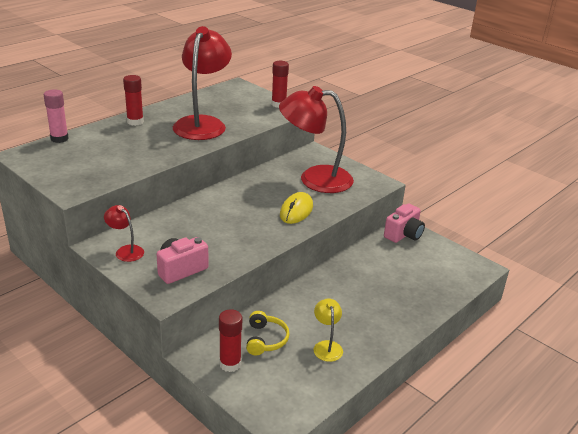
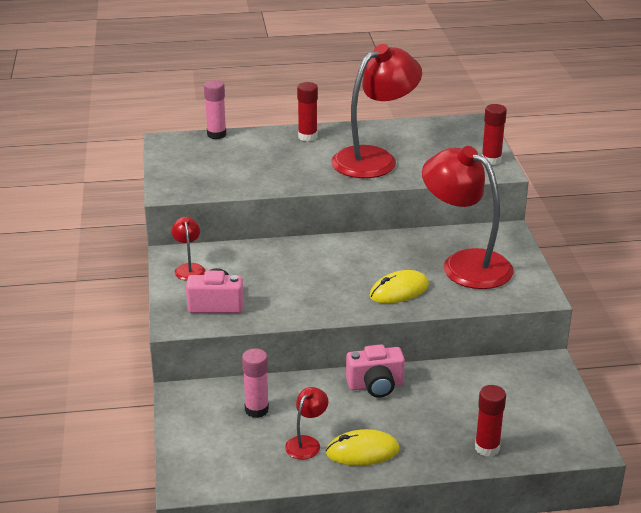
camera: 40 degrees right, 0 degrees up
red glue stick [219,309,242,372] -> red glue stick moved to [475,385,506,457]
yellow headphones [246,311,290,356] -> pink glue stick [242,348,269,418]
yellow lamp [314,299,343,362] -> red lamp [285,387,328,460]
pink camera [384,204,425,243] -> pink camera moved to [346,344,405,398]
none -> yellow mouse [326,429,400,466]

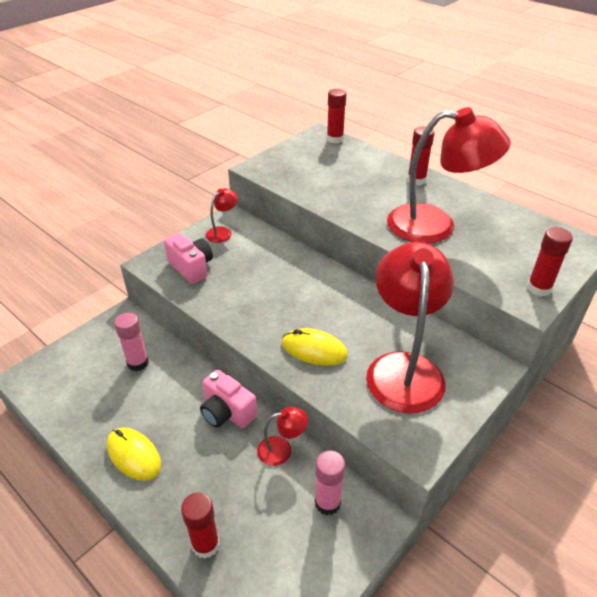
camera: 50 degrees right, 10 degrees up
pink glue stick [204,80,226,139] -> pink glue stick moved to [315,450,345,515]
red lamp [285,387,328,460] -> red lamp moved to [257,407,308,466]
none -> red glue stick [327,89,346,143]

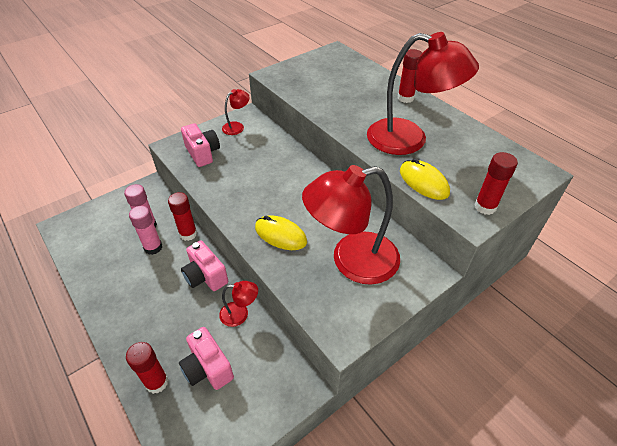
camera: 10 degrees right, 5 degrees up
yellow mouse [107,428,161,481] -> yellow mouse moved to [400,158,450,200]
pink glue stick [315,450,345,515] -> pink glue stick moved to [129,206,162,255]
red glue stick [327,89,346,143] -> red glue stick moved to [168,192,197,241]
red lamp [366,242,454,413] -> red lamp turned 120 degrees counterclockwise [302,165,400,285]
none -> pink camera [179,327,234,390]

